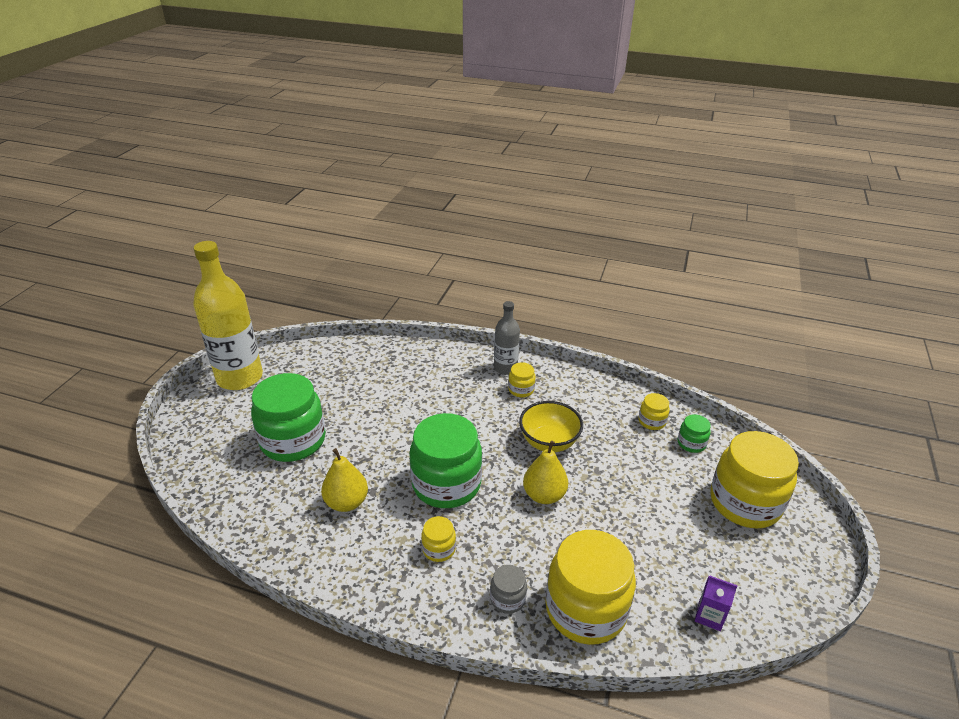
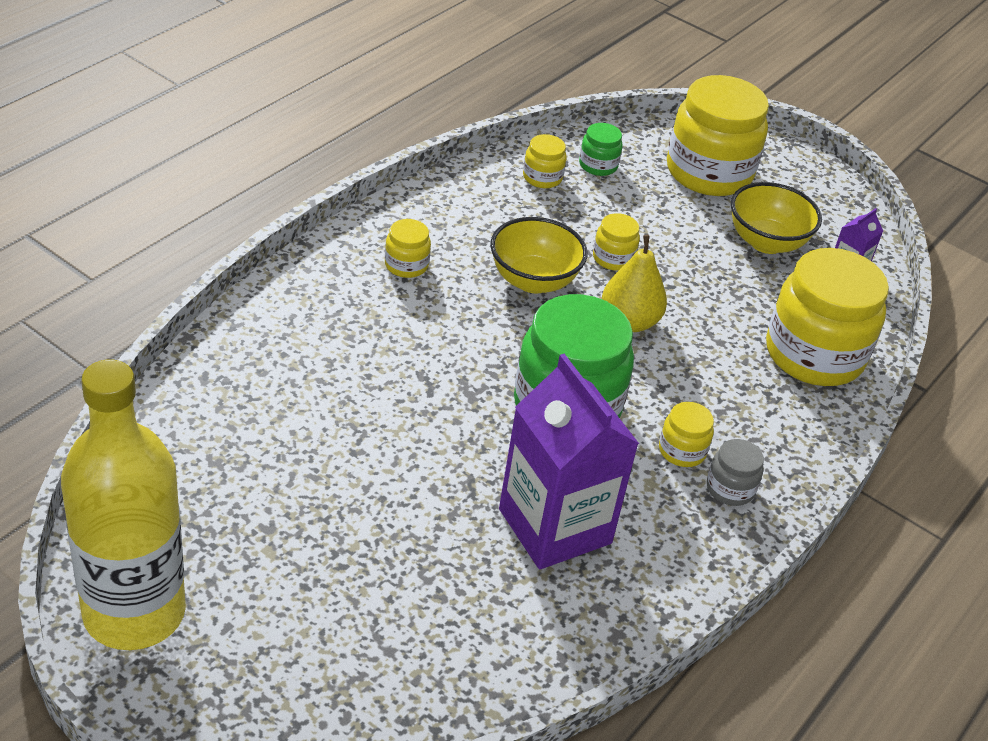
camera: 75 degrees left, 5 degrees up
green jar [251,373,326,462] -> none
yellow pear [321,448,368,512] -> purple carton [499,354,639,569]
grey jar [490,565,527,614] -> grey jar moved to [707,439,764,506]
grey bottle [494,301,520,375] -> none
none -> yellow jar [593,213,640,271]
none -> yellow bowl [731,182,822,254]

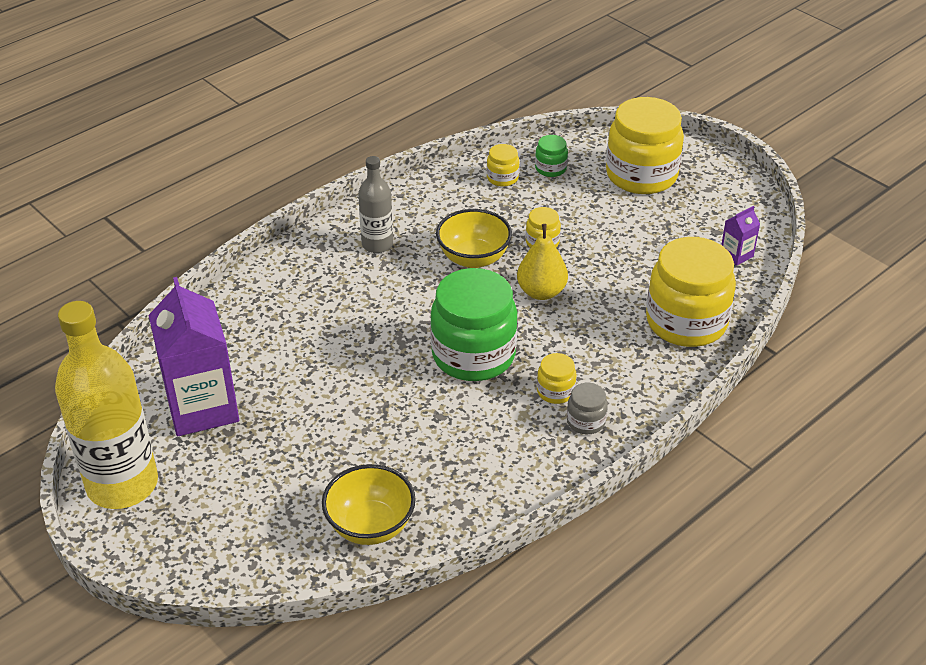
camera: 15 degrees right, 0 degrees up
yellow jar [385,219,431,278] -> grey bottle [358,156,393,253]
purple carton [499,354,639,569] -> purple carton moved to [149,277,239,436]
yellow bowl [731,182,822,254] -> yellow bowl moved to [322,464,416,545]

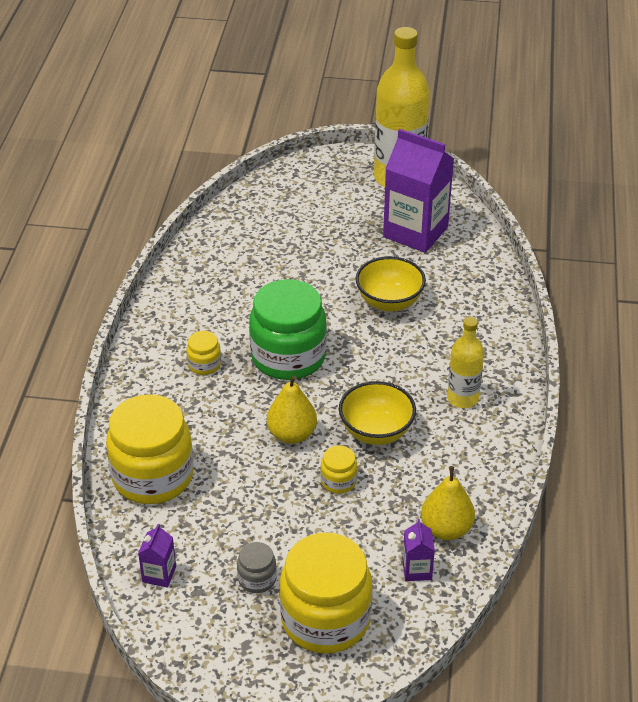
camera: 140 degrees right, 0 degrees up
yellow bowl [322,464,416,545] -> yellow bowl moved to [355,256,426,312]
grey bottle [358,156,393,253] -> yellow bottle [447,317,484,408]
yellow jar [487,144,519,187] -> yellow pear [421,466,475,540]
green jar [535,135,568,177] -> purple carton [402,519,435,581]
grey jar [567,383,608,434] -> grey jar moved to [237,542,277,593]

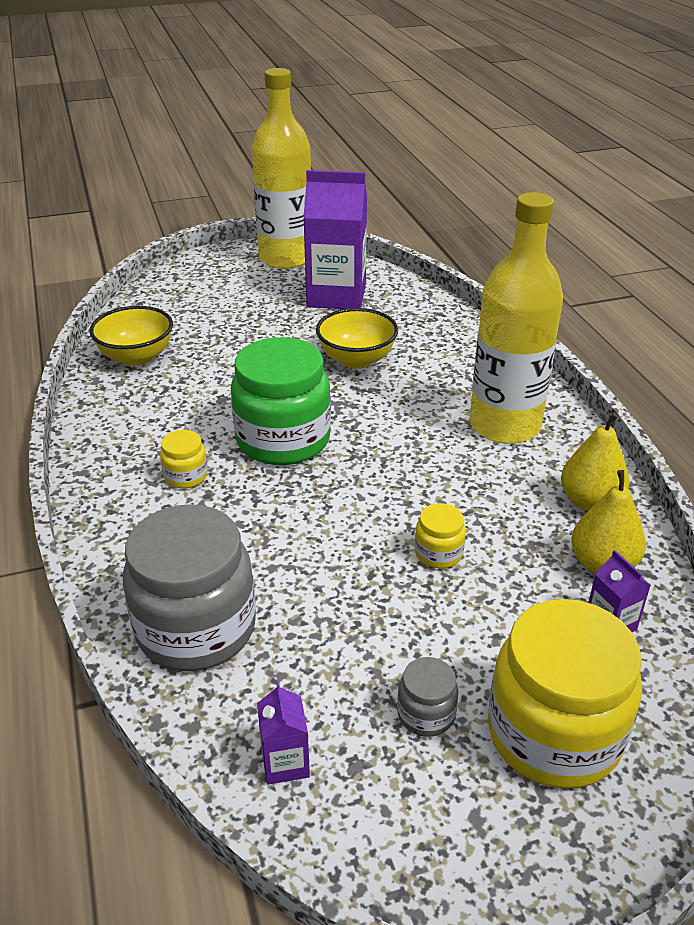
camera: 25 degrees left, 5 degrees down
yellow jar [106,394,194,504] -> grey jar [123,504,256,671]
yellow pear [267,375,317,444] -> yellow pear moved to [561,413,629,511]
yellow bowl [339,381,416,445] -> yellow bowl moved to [89,306,173,366]
yellow bottle [447,317,484,408] -> yellow bottle [469,192,563,444], size x1.88

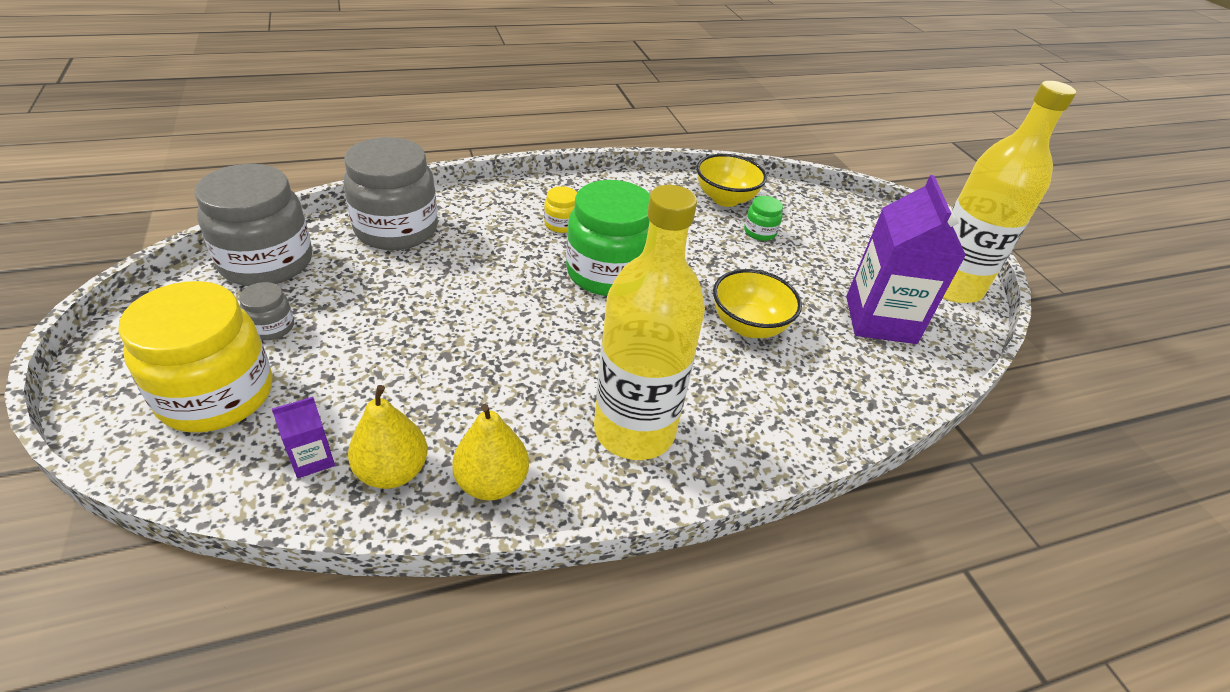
camera: 85 degrees right, 5 degrees up
purple carton [257,682,310,785] -> grey jar [195,164,312,286]
yellow jar [415,503,466,568] -> none
none -> green jar [744,196,783,241]

